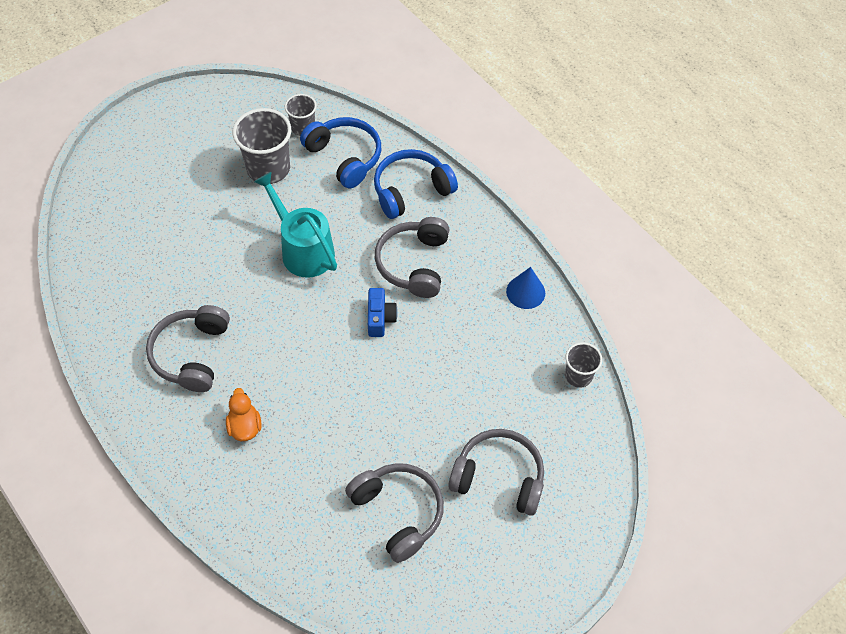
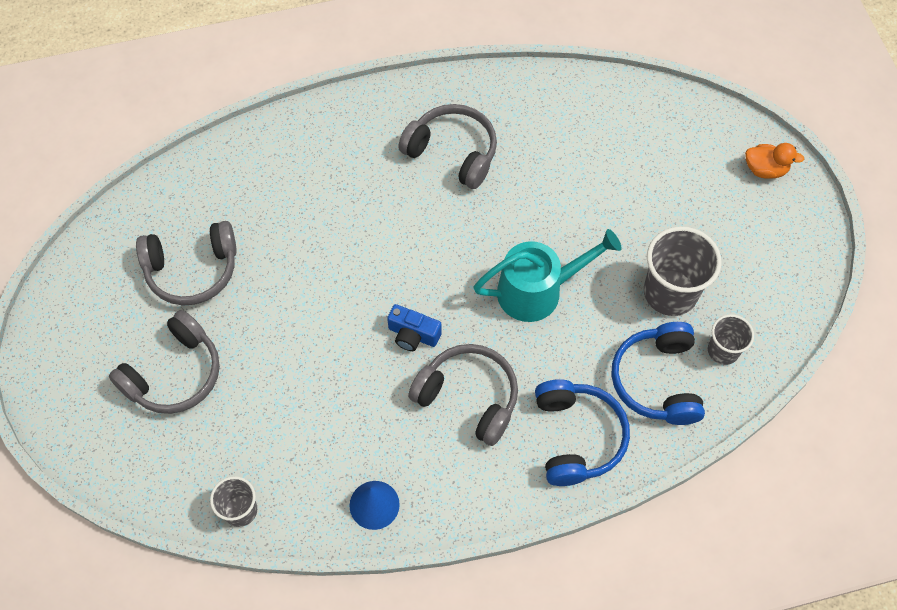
camera: 115 degrees right, 5 degrees up
orange duck [226,388,262,441] -> orange duck moved to [745,143,804,179]
blue headphones [300,117,381,188] -> blue headphones turned 105 degrees clockwise [612,322,705,425]

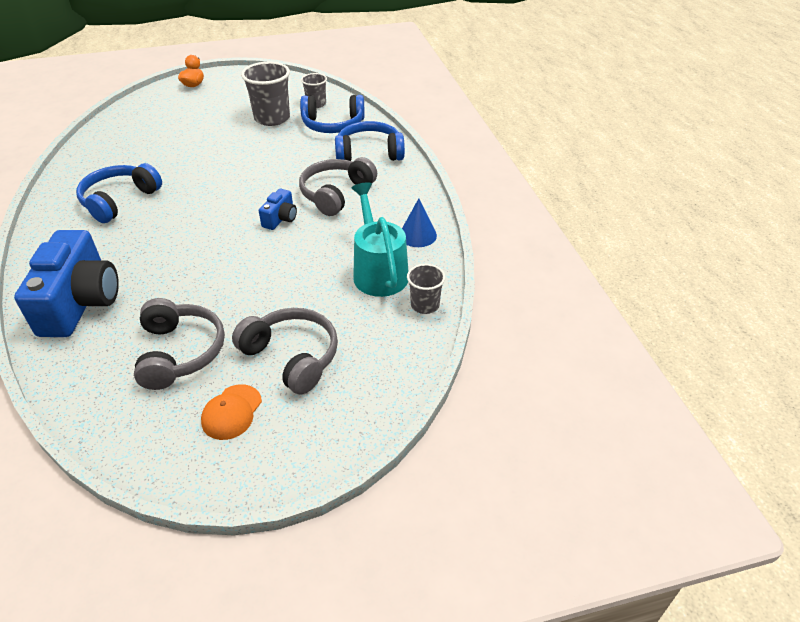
camera: 90 degrees left, 20 degrees down
grey headphones [398,104,497,189] -> blue headphones [76,163,162,223]
turquoise watering can [473,229,622,322] -> turquoise watering can moved to [351,182,408,297]
none -> blue camera [14,230,119,337]
none -> orange cap [201,384,262,440]

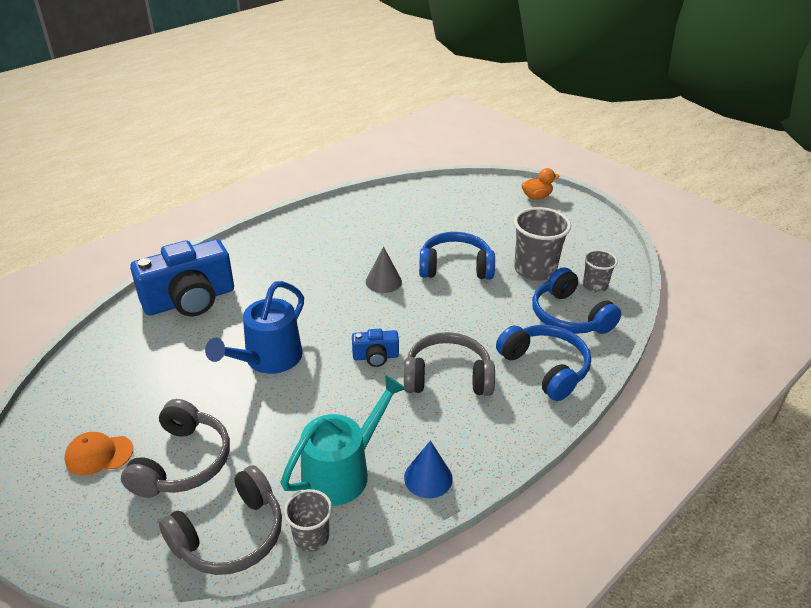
camera: 60 degrees right, 5 degrees down
blue headphones [76,163,162,223] -> blue headphones moved to [419,232,495,279]
grey headphones [134,298,225,390] -> grey headphones moved to [159,465,282,575]
none -> blue watering can [205,281,304,374]
none -> grey cone [366,246,402,293]

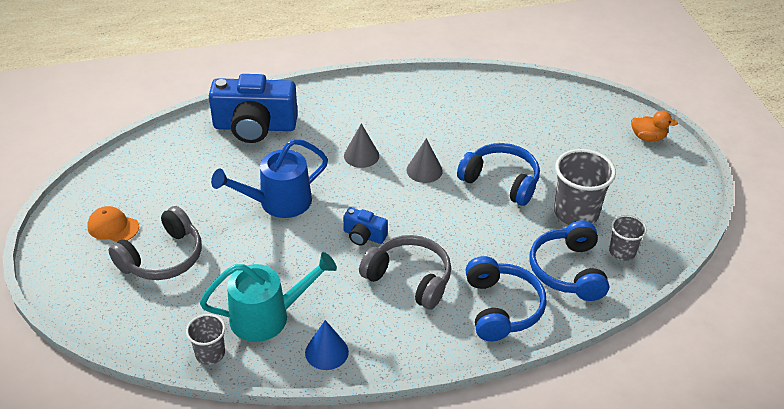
camera: 30 degrees right, 5 degrees up
grey headphones [159,465,282,575] -> none
none -> grey cone [344,123,379,168]

